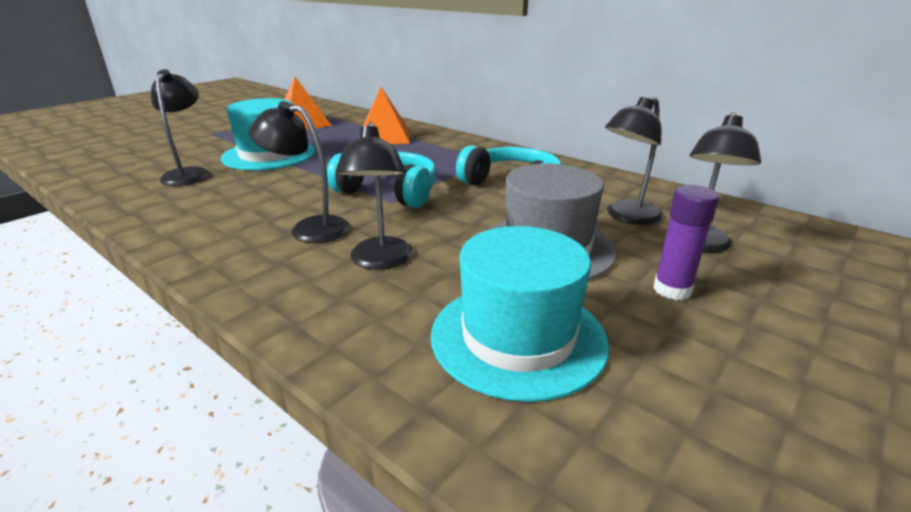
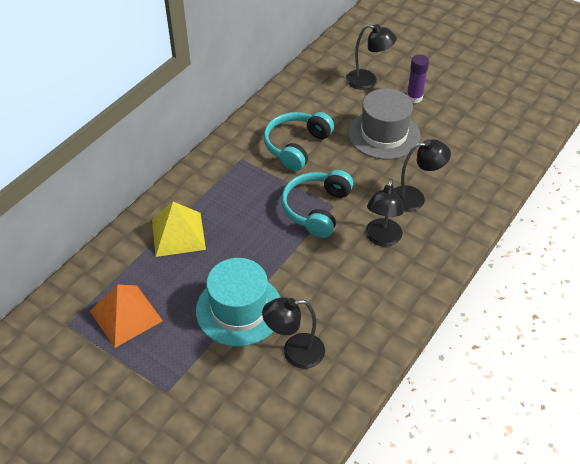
camera: 95 degrees left, 20 degrees up
orange pyramid [359,87,410,144] -> yellow pyramid [152,202,206,257]
turquoise hat [431,226,609,402] -> none
black lamp [605,97,663,225] -> none

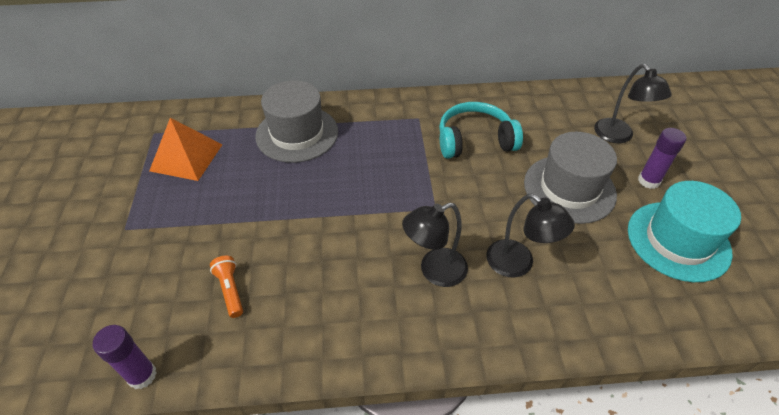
camera: 50 degrees right, 0 degrees up
yellow pyramid [152,202,206,257] -> grey hat [255,80,338,163]
turquoise hat [196,258,281,347] -> turquoise hat moved to [628,181,741,282]
black lamp [262,297,325,369] -> orange flashlight [210,256,243,318]
turquoise headphones [281,170,353,238] -> none
none -> purple glue stick [93,325,157,389]

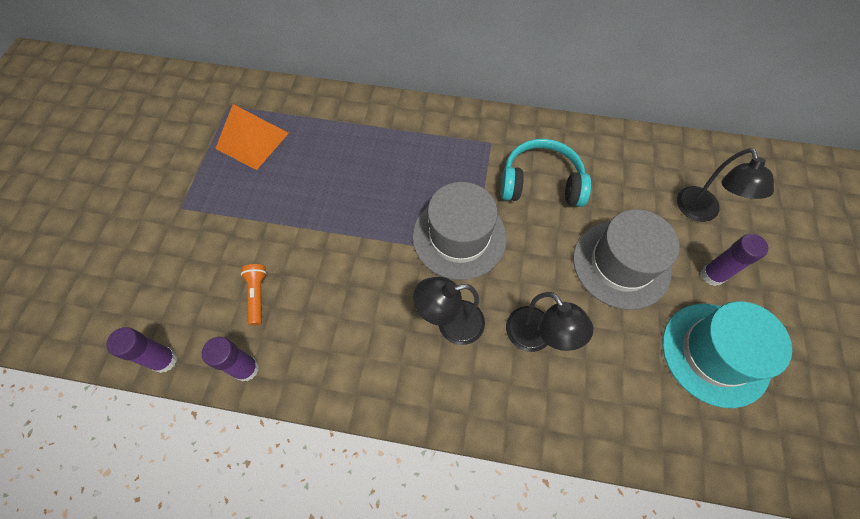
camera: 15 degrees right, 15 degrees up
grey hat [255,80,338,163] -> grey hat moved to [412,182,507,280]
none -> purple glue stick [202,337,259,382]

